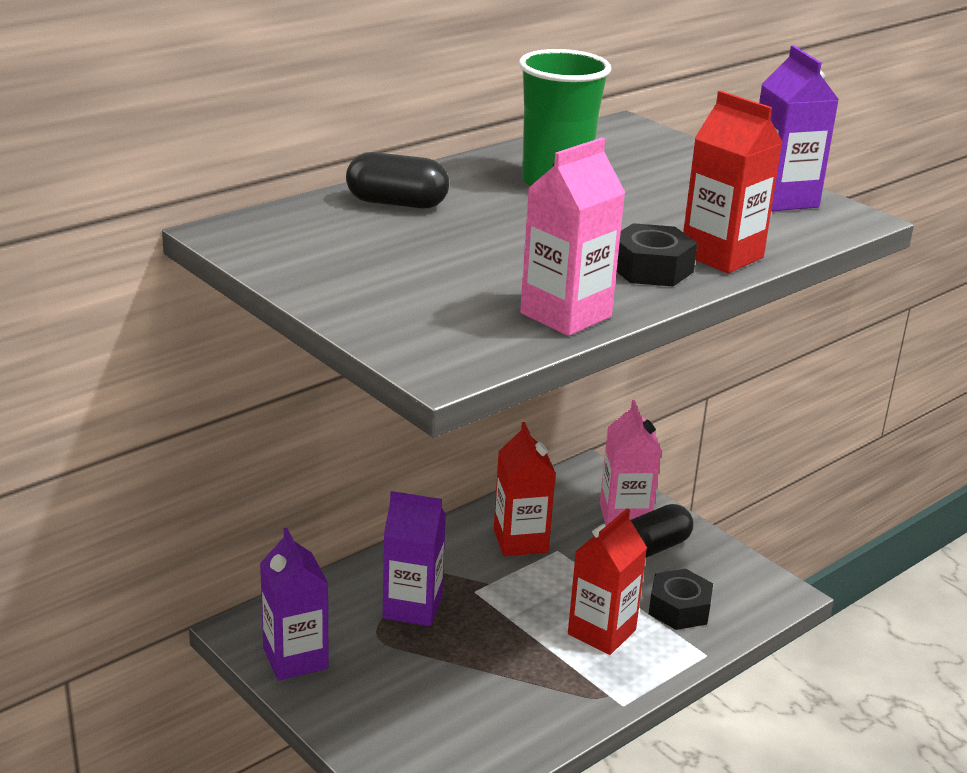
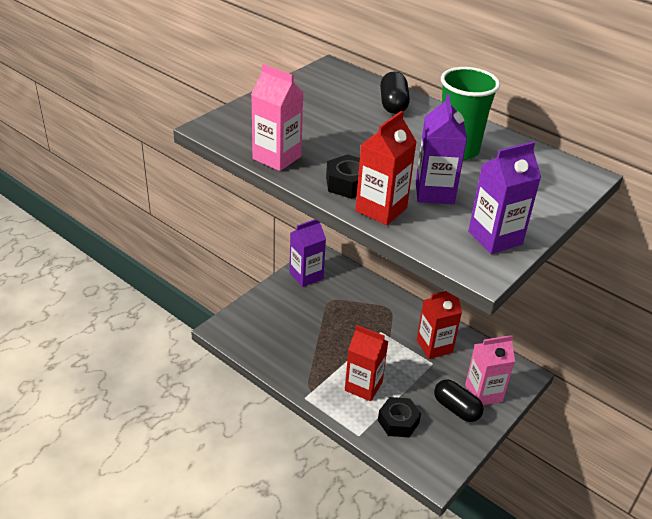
camera: 80 degrees right, 10 degrees up
purple carton [383,491,446,626] -> purple carton moved to [416,94,467,204]

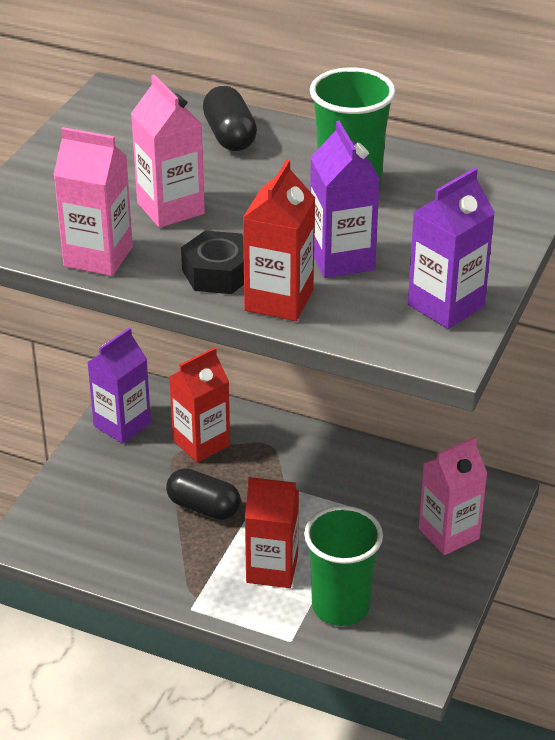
camera: 15 degrees left, 0 degrees up
black nut [378,397,421,437] -> green cup [304,506,383,626]
red carton [417,291,462,359] -> red carton moved to [169,347,230,463]
black capsule [434,379,484,422] -> black capsule moved to [166,468,241,520]
none -> pink carton [131,75,205,228]

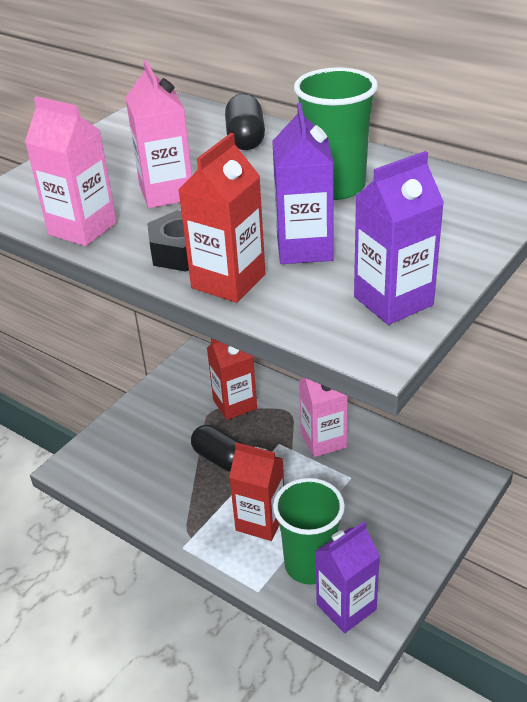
camera: 15 degrees right, 0 degrees up
purple carton [87,328,151,444] -> purple carton moved to [315,521,380,633]
pink carton [419,437,487,555] -> pink carton moved to [299,378,348,457]

